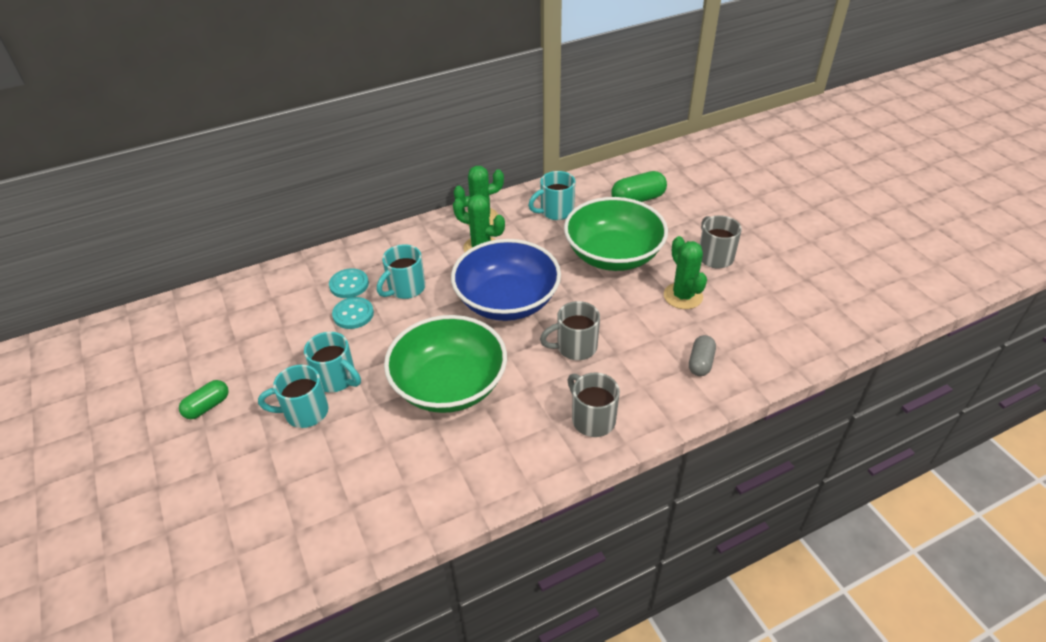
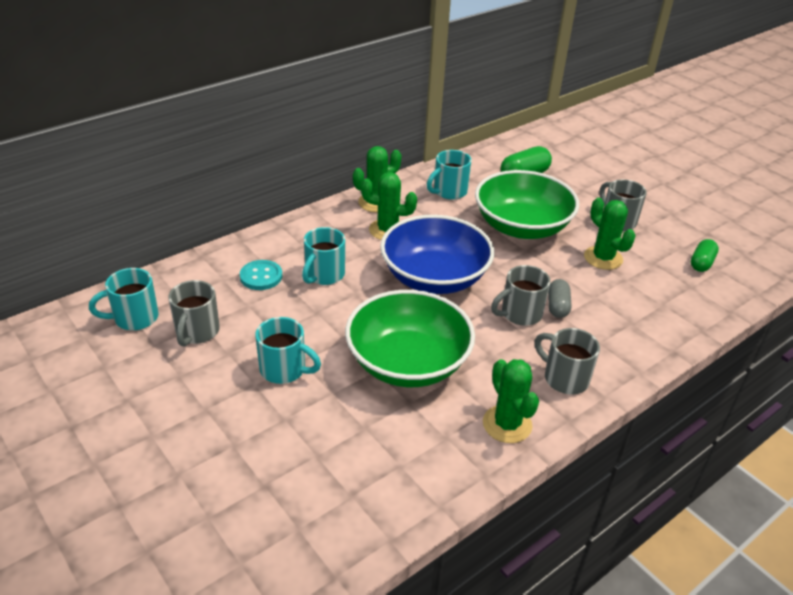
camera: 15 degrees left, 5 degrees down
green capsule [179,380,229,419] -> green capsule moved to [691,239,719,272]
turquoise mug [258,365,329,428] -> turquoise mug moved to [89,268,159,330]
turquoise button [332,297,374,329] -> none
grey capsule [689,335,716,376] -> grey capsule moved to [548,279,571,318]
none -> grey mug [168,280,220,347]
none -> green cactus [483,359,539,443]

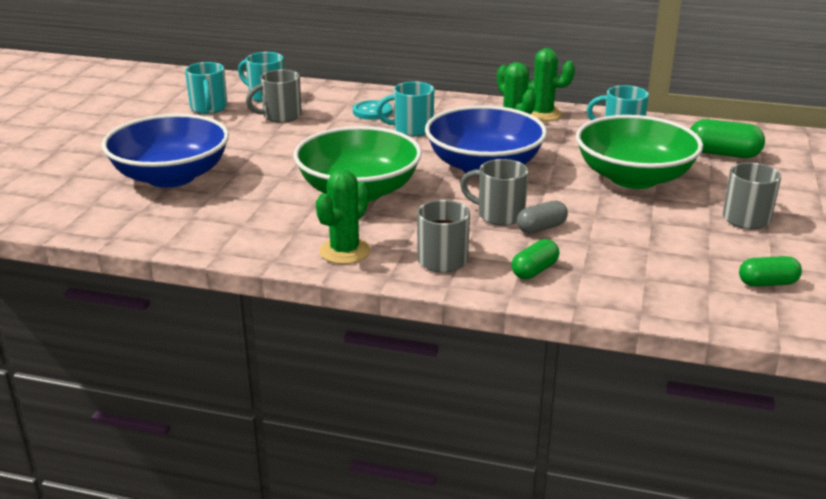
camera: 55 degrees right, 10 degrees down
turquoise mug [255,317,321,384] -> turquoise mug moved to [185,62,227,114]
green cactus [584,198,636,270] -> none
none -> blue bowl [102,114,229,188]
none -> green capsule [511,239,559,279]

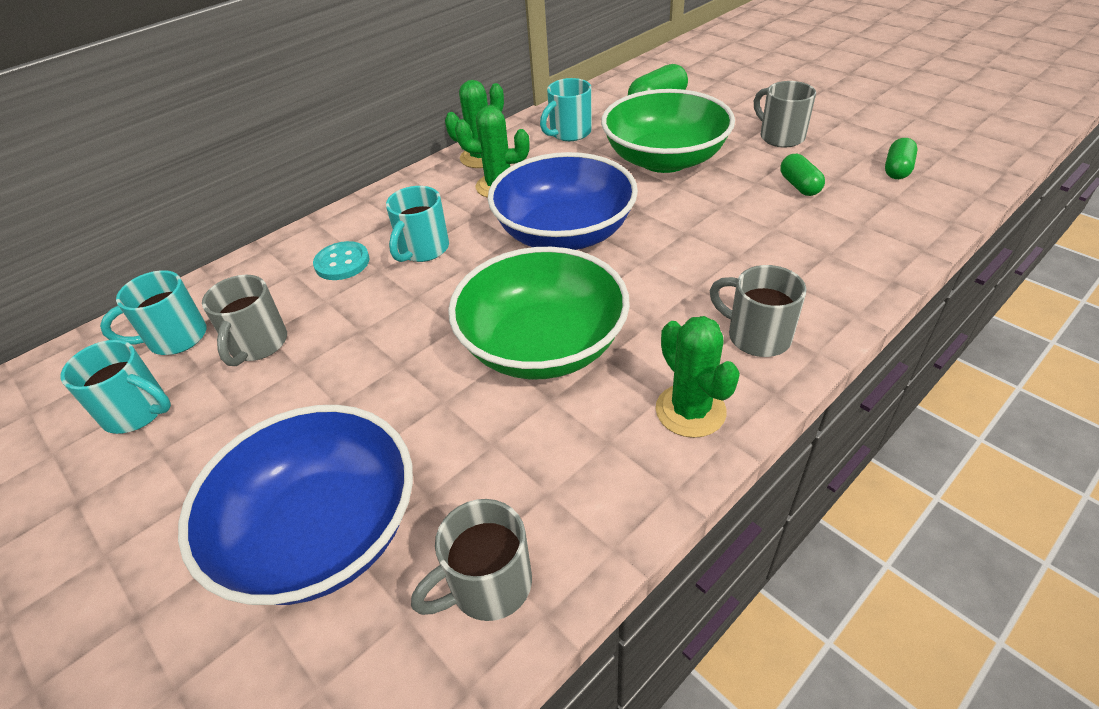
camera: 55 degrees left, 15 degrees up
grey mug [460,159,529,226] -> grey mug moved to [411,499,532,621]
green capsule [511,239,559,279] -> green capsule moved to [780,154,825,196]
grey capsule [517,200,568,234] -> none

